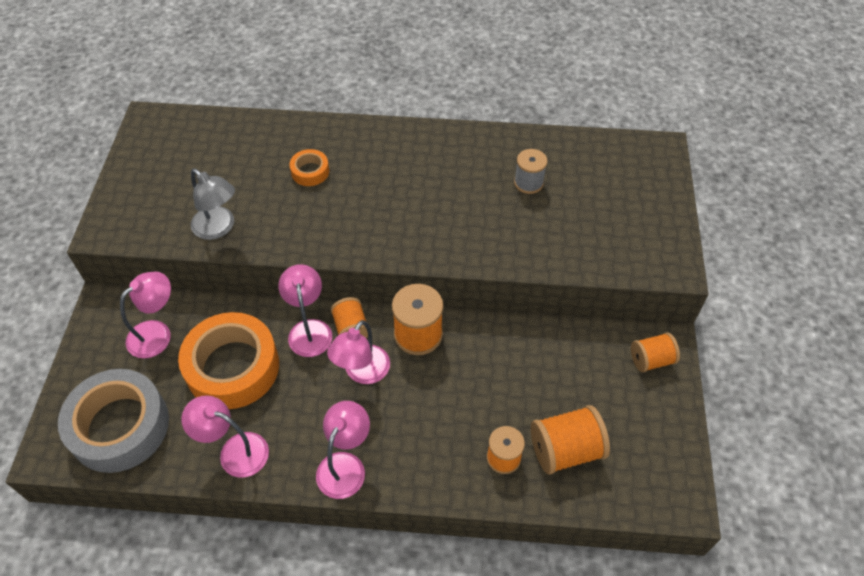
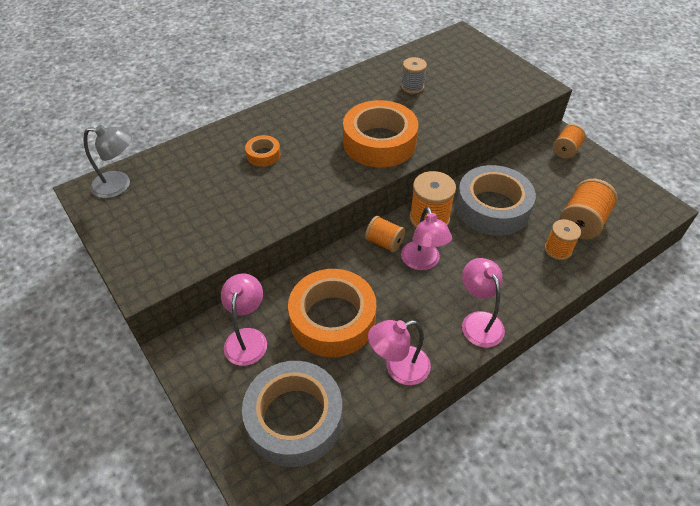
camera: 40 degrees left, 5 degrees down
grey lamp [191,168,235,240] -> grey lamp moved to [84,125,132,198]
pink lamp [278,264,332,357] -> none
none -> orange tape [343,100,418,168]
none -> grey tape [456,165,536,236]

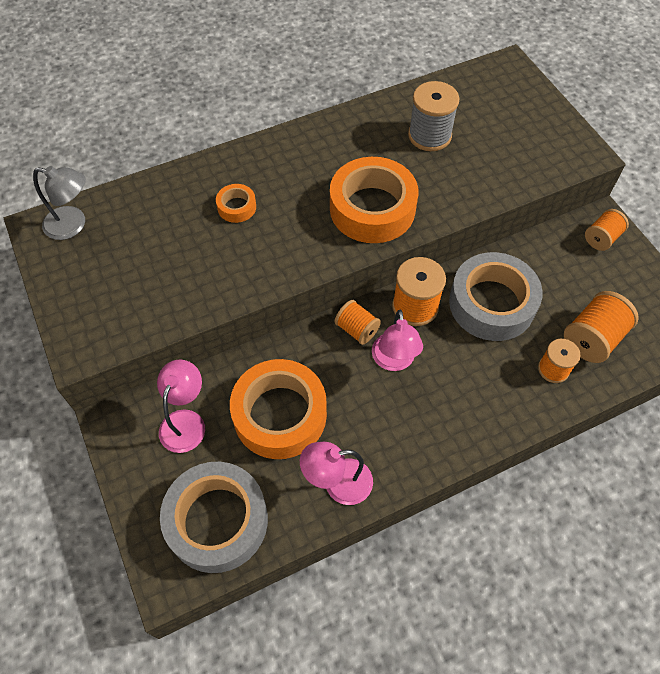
camera: 10 degrees right, 10 degrees up
grey spool [401,57,427,94] -> grey spool [408,81,459,151], size x1.56
pink lamp [462,258,505,348] -> none

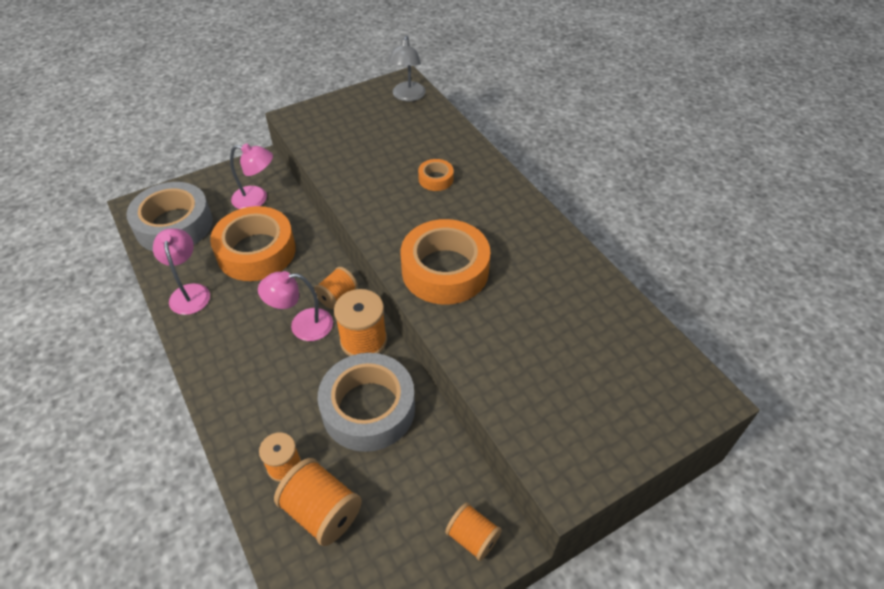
camera: 85 degrees right, 10 degrees down
grey spool [408,81,459,151] -> none

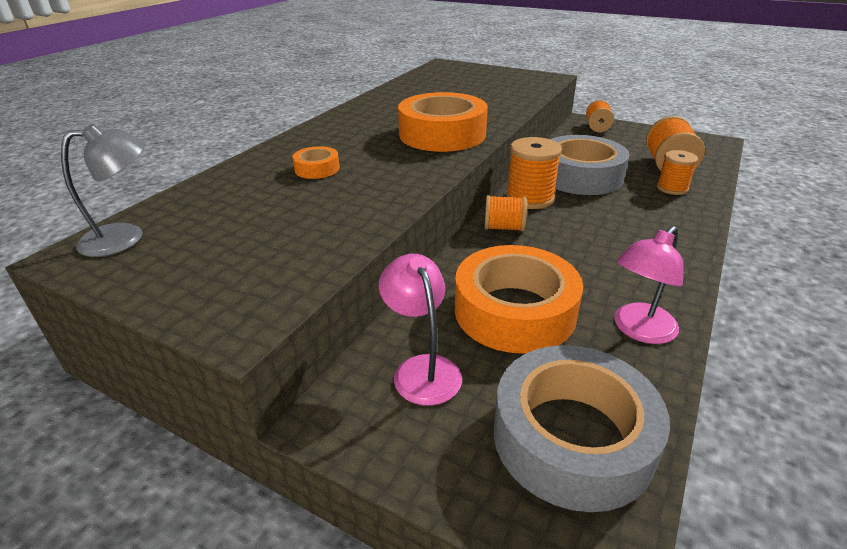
camera: 120 degrees left, 15 degrees down
pink lamp [258,271,333,341] -> none

